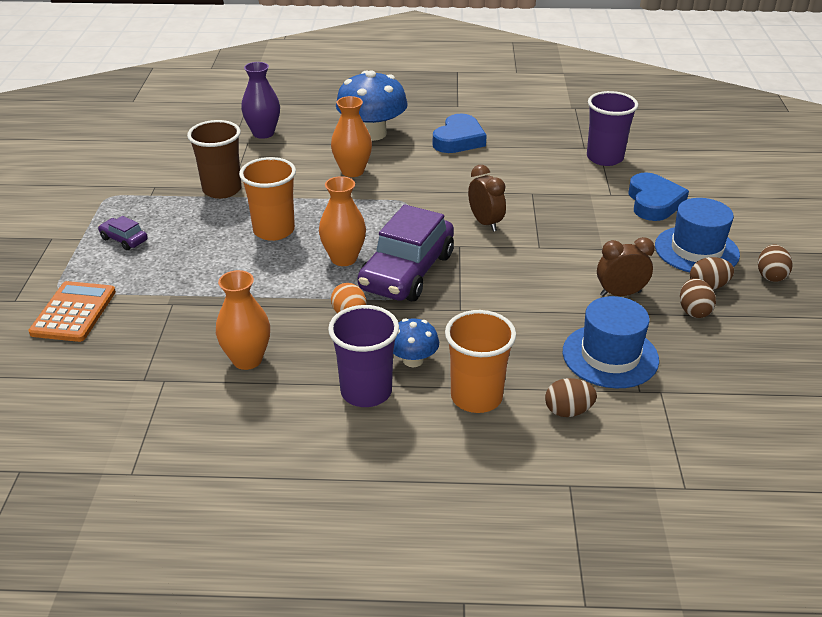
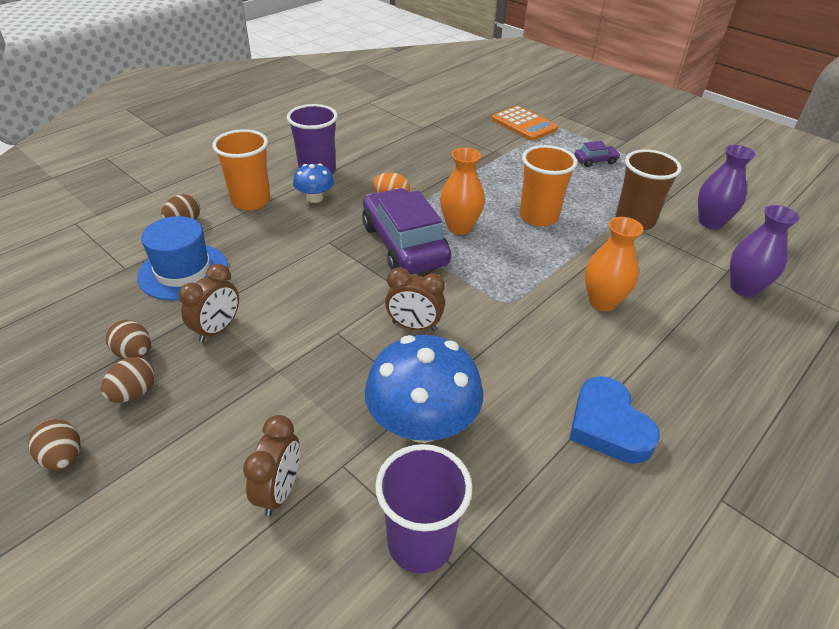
camera: 130 degrees right, 5 degrees up
orange vase [216,270,270,370] -> none
blue mushroom [336,71,408,141] -> blue mushroom moved to [365,335,483,443]
blue heart [628,172,689,221] -> brown clock [243,415,300,516]
blue hat [655,198,740,272] -> none
none -> purple vase [698,145,756,229]

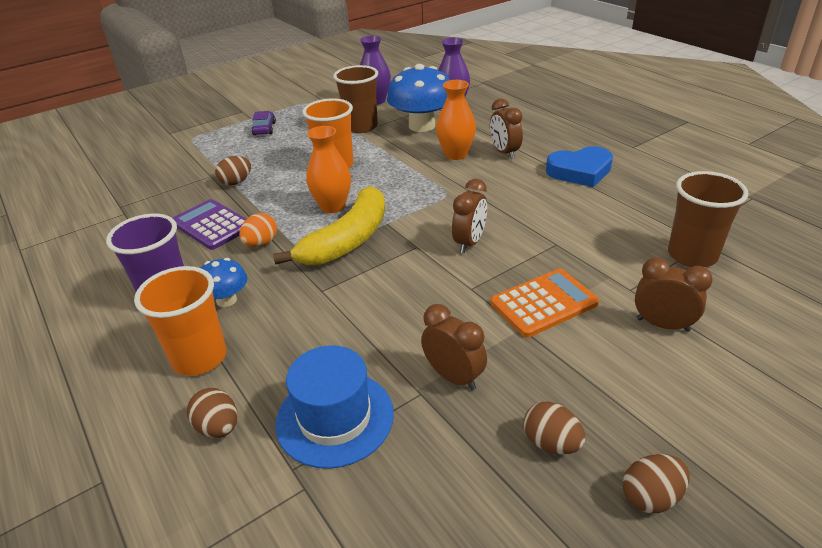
camera: 75 degrees left, 5 degrees down
brown egg [106,320,151,359] -> brown egg moved to [215,156,251,186]
purple car [362,188,451,275] -> yellow banana [273,186,385,265]
blue mushroom [365,335,483,443] -> blue mushroom moved to [387,64,450,132]
purple cup [375,444,472,573] -> brown cup [668,171,749,267]
orange calculator [492,106,558,141] -> orange calculator moved to [490,268,599,338]
none -> purple calculator [173,199,246,250]
none -> brown clock [490,99,523,159]

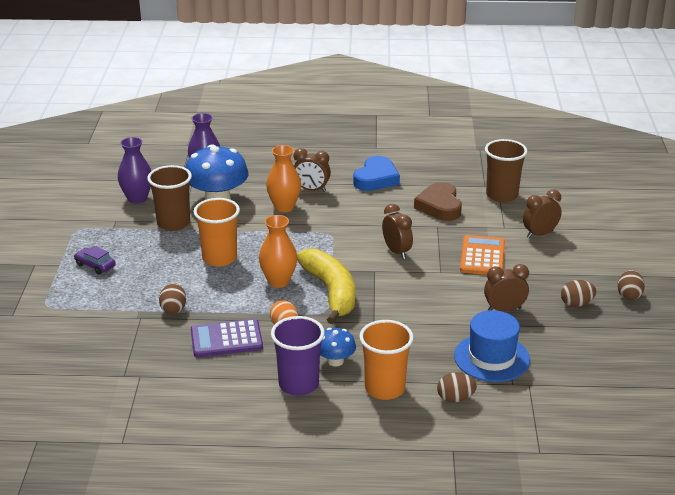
camera: 55 degrees left, 5 degrees down
none -> brown heart [414,182,462,221]

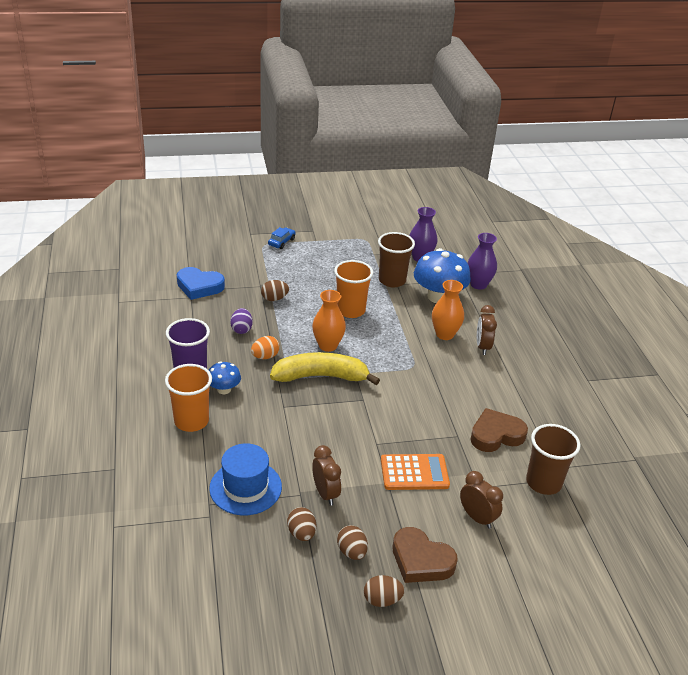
camera: 75 degrees right, 5 degrees up
purple car [74,246,116,275] -> none
purple calculator [191,319,263,357] -> purple egg [230,308,253,334]
yellow banana [297,249,355,324] -> yellow banana turned 150 degrees counterclockwise [270,352,380,385]
blue heart [353,156,400,191] -> blue heart moved to [177,267,225,300]
brown clock [382,204,413,259] -> none
brown egg [437,373,477,403] -> brown egg moved to [287,507,316,541]
none -> blue car [268,227,295,249]
none -> brown heart [392,527,458,583]

